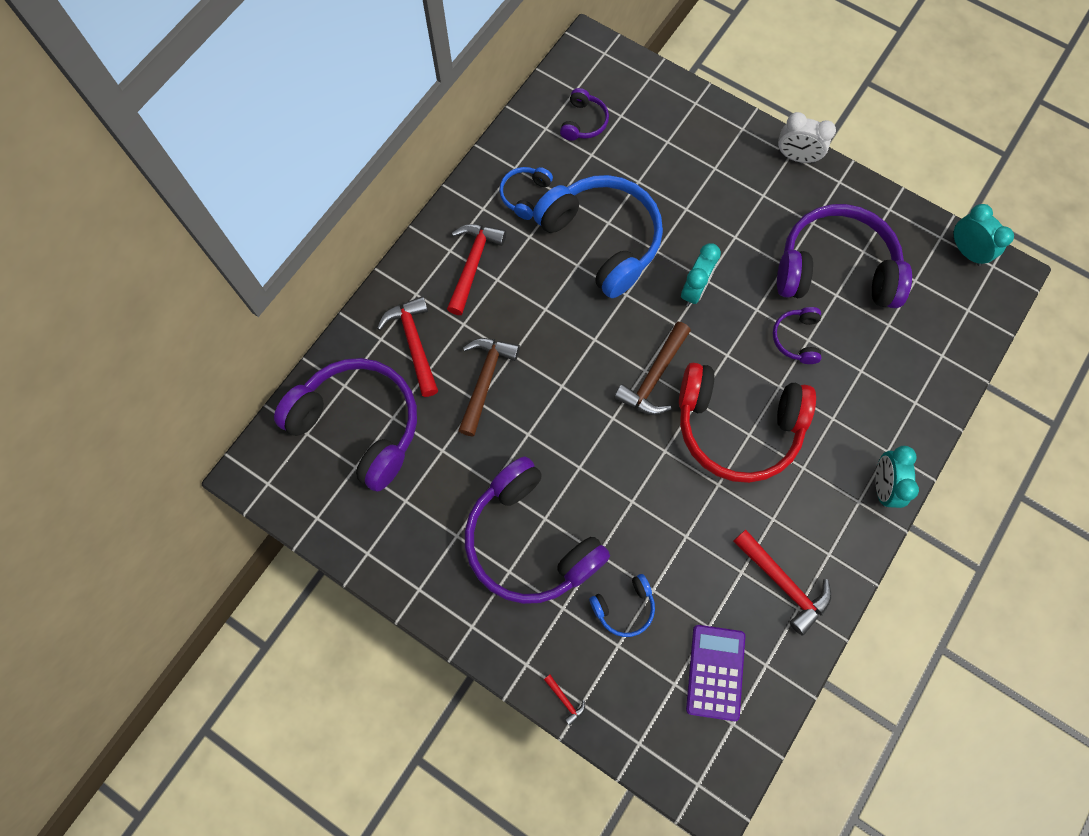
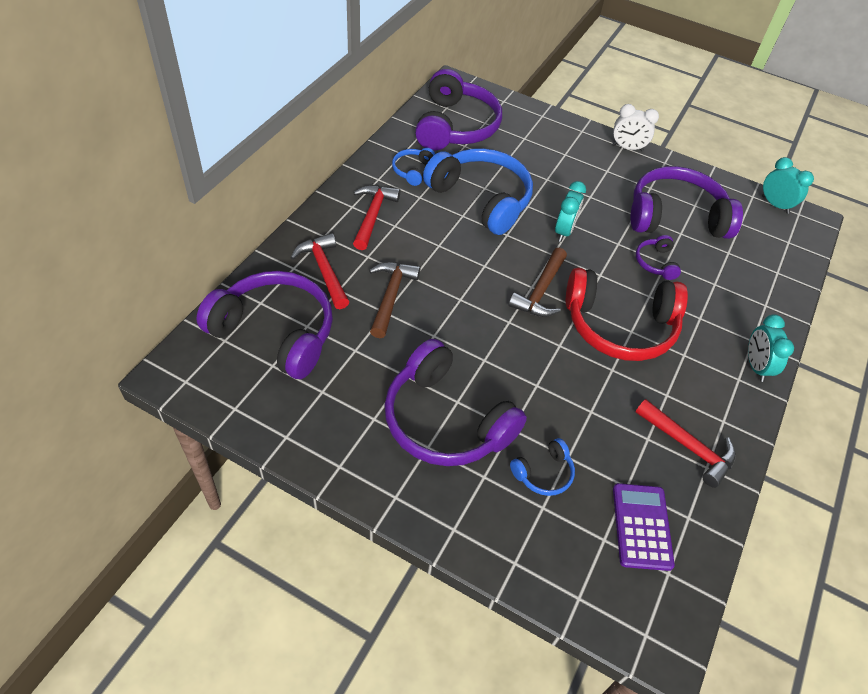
camera: 10 degrees left, 20 degrees down
red hammer [544,675,585,726] -> none
purple headphones [560,88,609,141] -> purple headphones [415,69,502,150], size x2.24

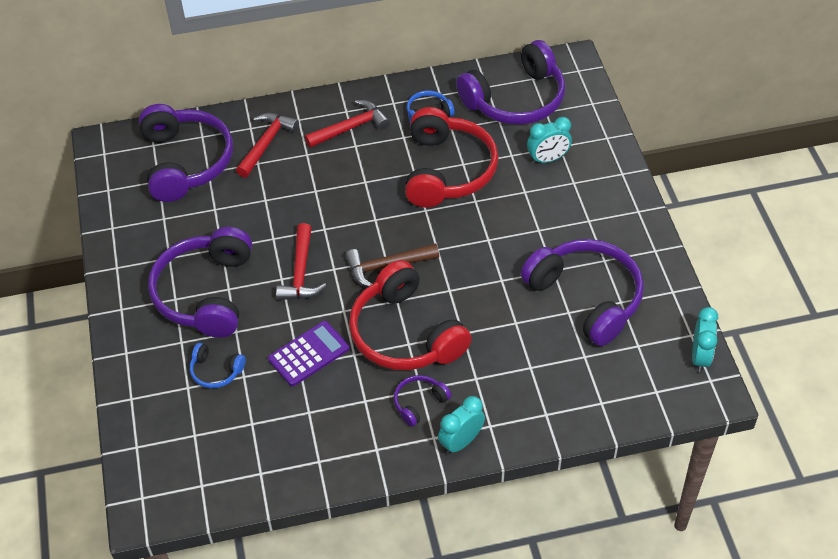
camera: 55 degrees right, 0 degrees up
brown hammer [369,262,420,338] -> none
blue headphones [423,148,533,235] -> red headphones [405,107,499,207]
turquoise clock [555,181,586,242] -> turquoise clock moved to [527,117,572,164]
white clock [613,104,659,151] -> none
purple calculator [613,483,675,571] -> purple calculator moved to [268,321,349,386]
red hammer [635,399,736,488] -> red hammer moved to [276,223,327,300]
purple headphones [636,235,681,280] -> purple headphones moved to [394,375,452,427]

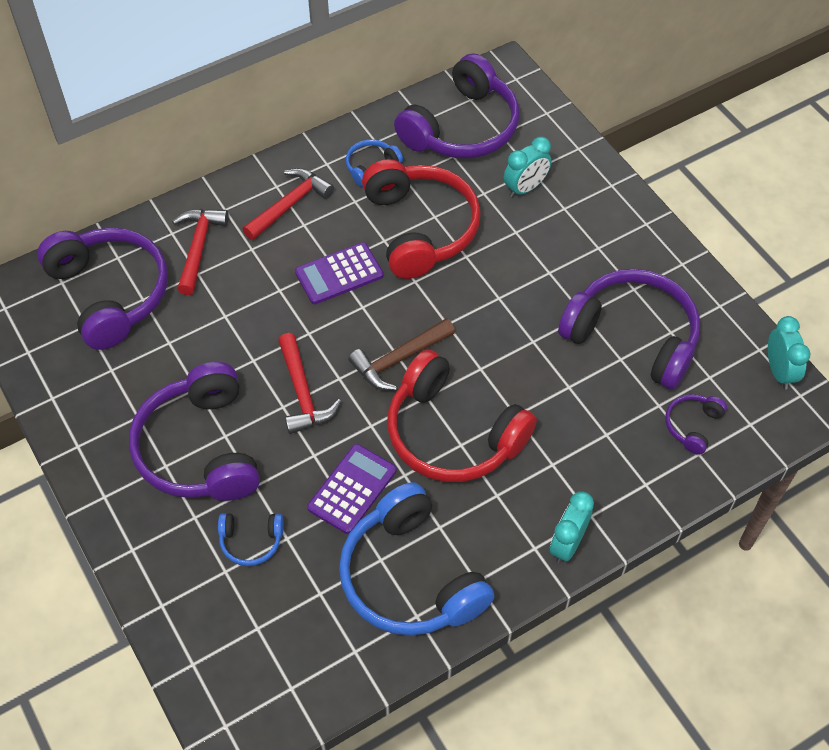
camera: 20 degrees left, 5 degrees up
purple headphones [394,375,452,427] -> purple headphones moved to [665,394,727,455]
none -> purple calculator [295,242,383,304]
none -> blue headphones [339,482,495,636]

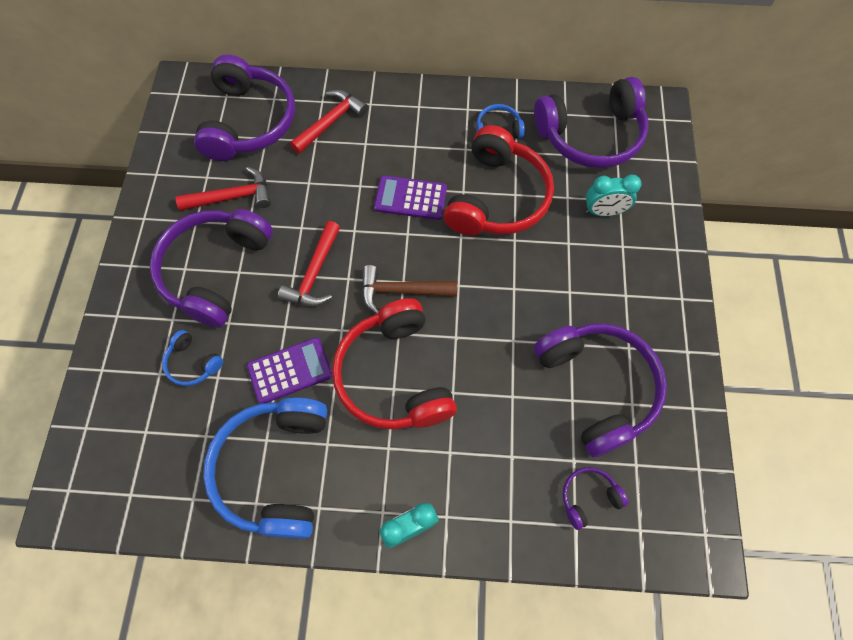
camera: 35 degrees right, 10 degrees up
red hammer [243,168,334,240] -> red hammer moved to [176,167,271,211]
turquoise clock [768,316,810,390] -> none

